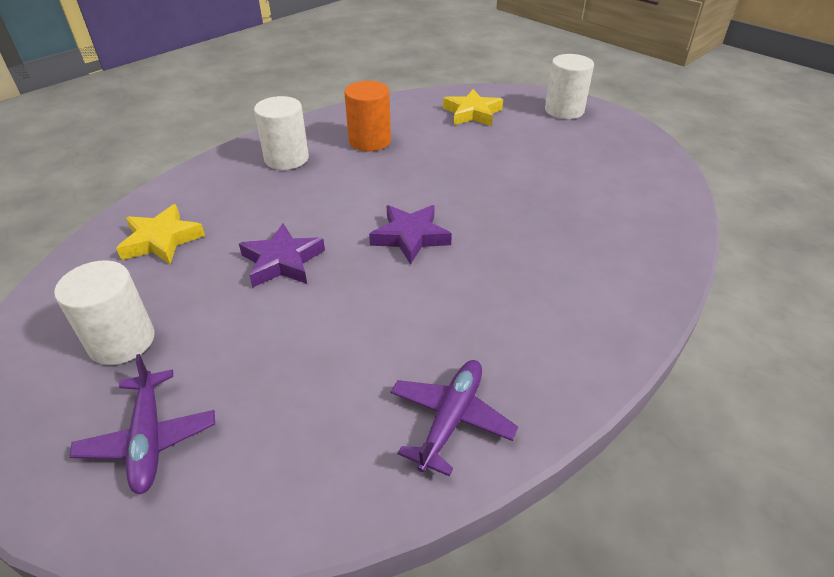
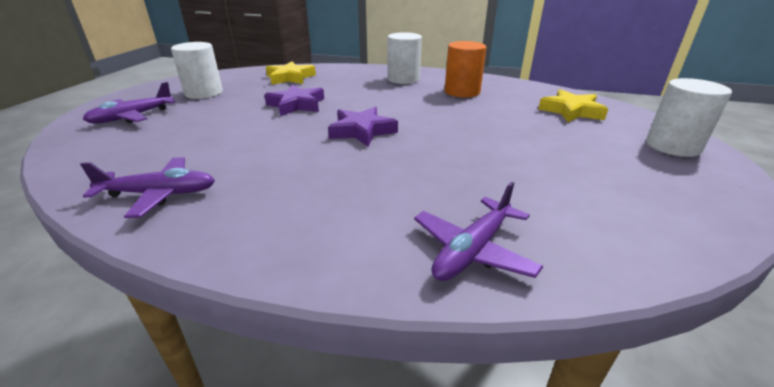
camera: 60 degrees right, 10 degrees down
none -> purple plane [414,182,543,281]

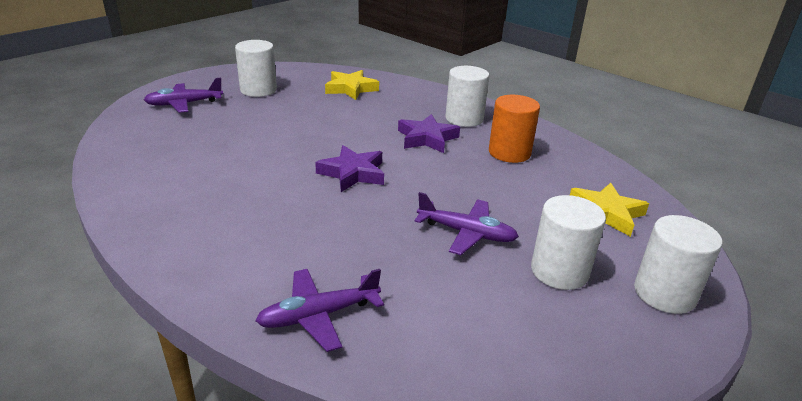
camera: 25 degrees right, 0 degrees up
purple plane [80,157,215,218] -> purple plane moved to [415,192,519,255]
purple star [264,84,324,116] -> purple star moved to [398,114,460,153]
none -> white cylinder [531,195,606,290]

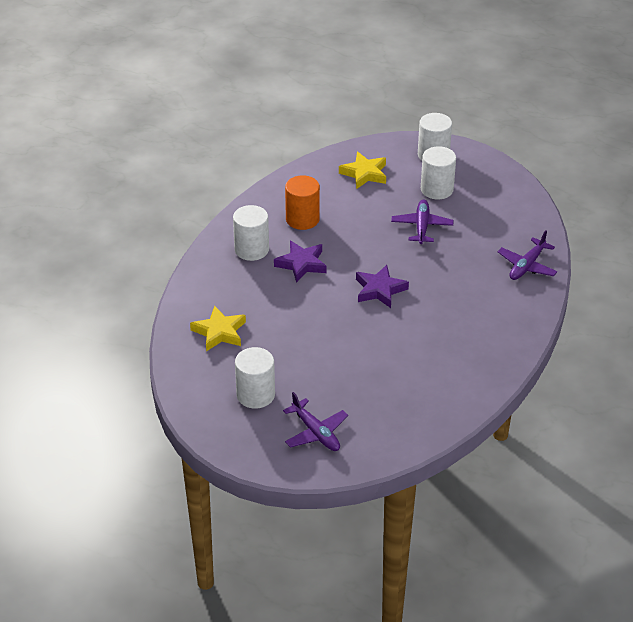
camera: 105 degrees left, 10 degrees up
purple plane [256,269,384,352] -> purple plane turned 75 degrees clockwise [498,231,558,280]

